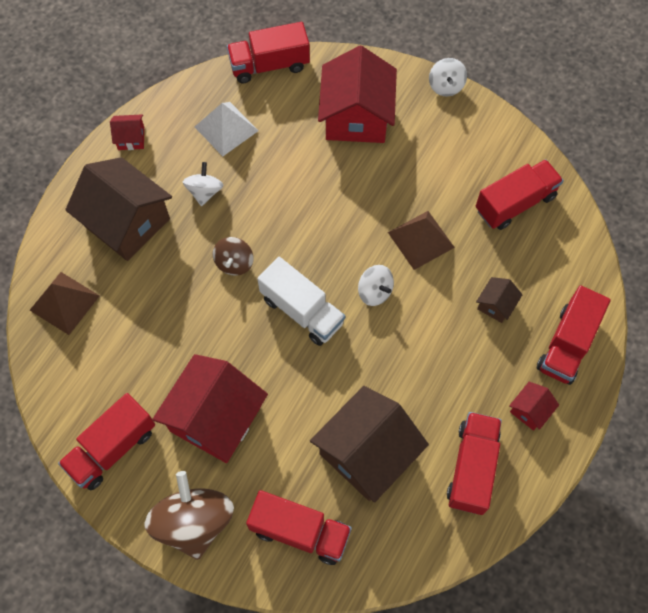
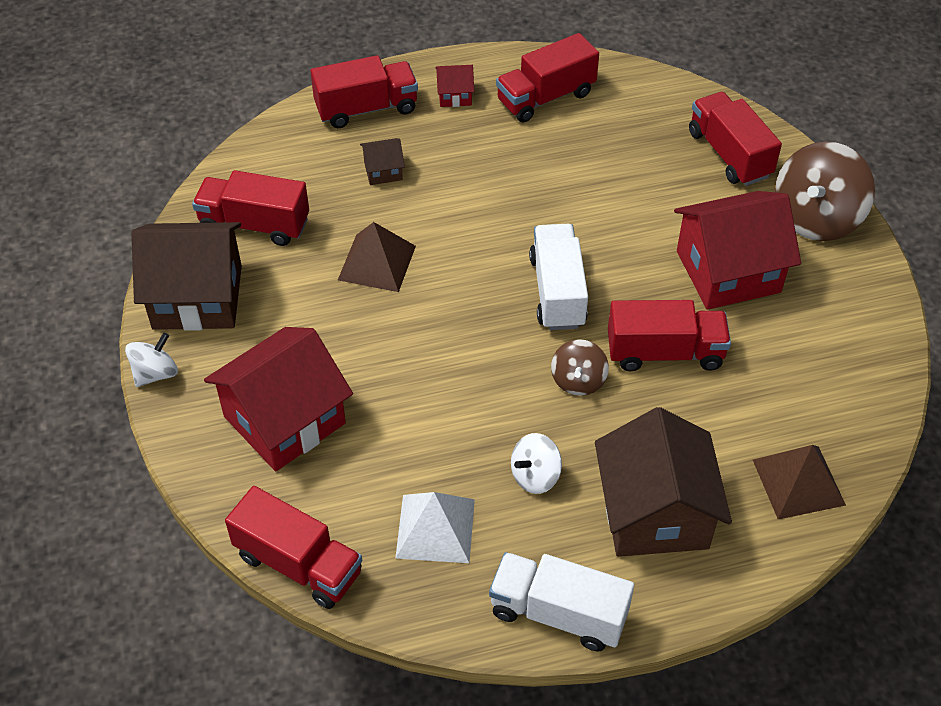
camera: 135 degrees left, 15 degrees down
red truck [58,393,155,490] -> red truck moved to [608,300,731,371]
red house [110,114,144,150] -> white truck [489,552,634,651]
brown spinning top [213,237,253,276] -> brown spinning top turned 135 degrees clockwise [551,339,609,396]
brown house [310,386,429,502] -> brown house moved to [131,222,242,331]
white spinning top [358,265,394,306] -> none

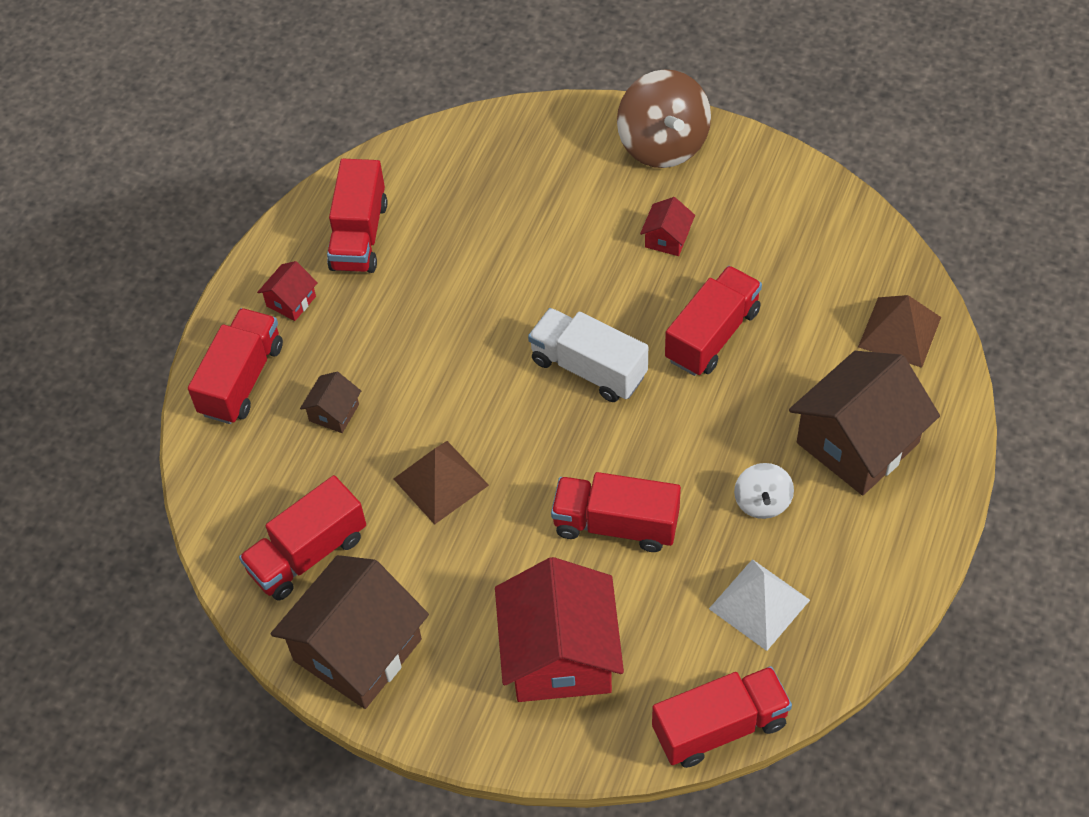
camera: 50 degrees left, 5 degrees up
white spinning top [125,333,178,387] -> none
white truck [489,552,634,651] -> none
brown spinning top [551,339,609,396] -> none
brown house [595,407,732,557] -> brown house turned 75 degrees counterclockwise [789,351,940,495]
red house [674,191,801,310] -> red house [640,197,695,256], size x0.44
red truck [689,92,782,186] -> red truck moved to [551,472,681,552]

